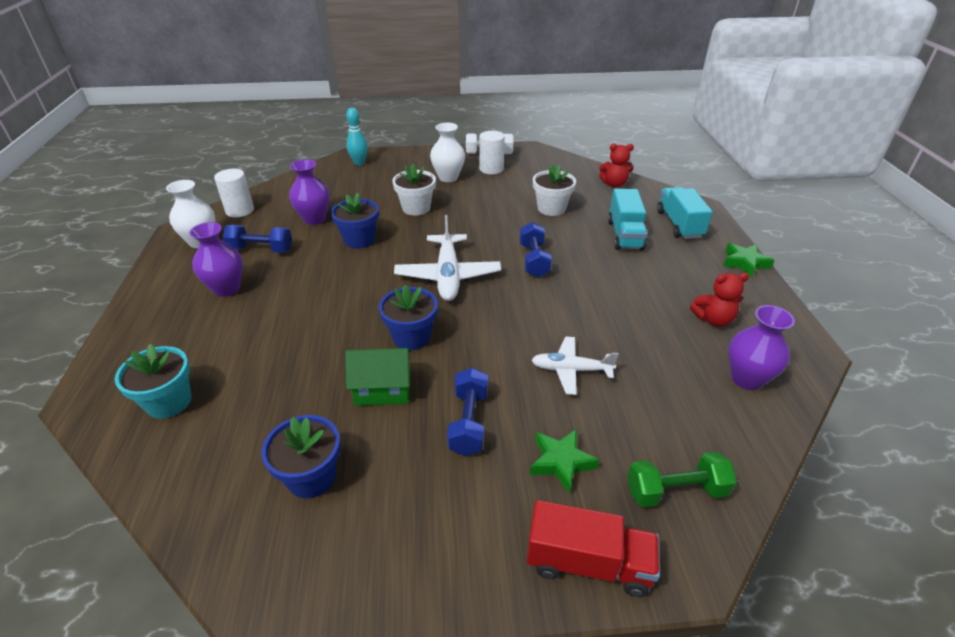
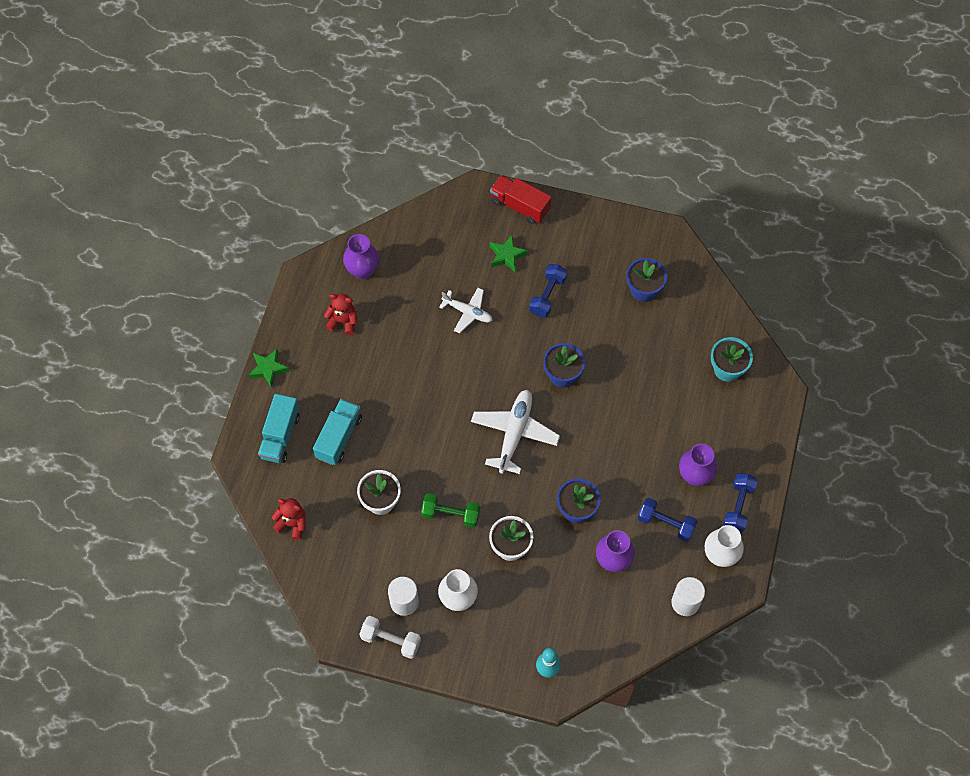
camera: 160 degrees left, 25 degrees up
green house [345,348,411,406] -> none
blue dumbbell [520,222,552,277] -> blue dumbbell moved to [723,473,758,532]
green dumbbell [627,452,737,507] -> green dumbbell moved to [421,493,480,528]

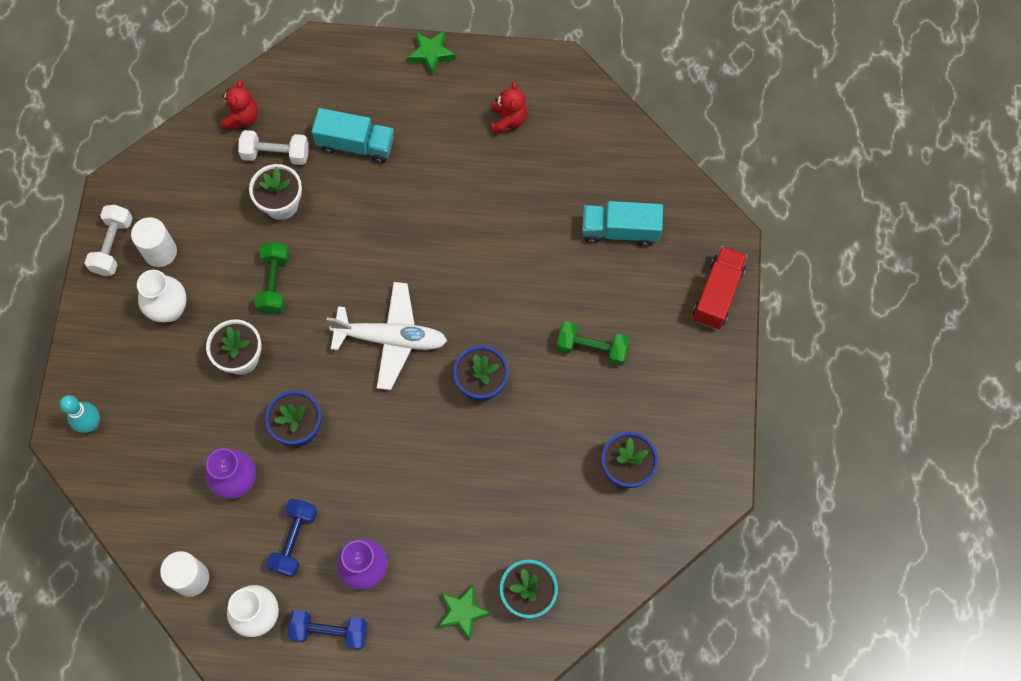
camera: 80 degrees right, 5 degrees up
turquoise truck [258,394,300,463] -> turquoise truck moved to [582,201,663,247]
purple vase [343,234,379,279] -> none
white plane [439,288,493,333] -> none
green star [490,235,528,272] -> green star moved to [438,584,492,641]
blue dumbbell [529,264,567,317] -> green dumbbell [556,321,630,366]
none -> white dumbbell [238,130,309,165]

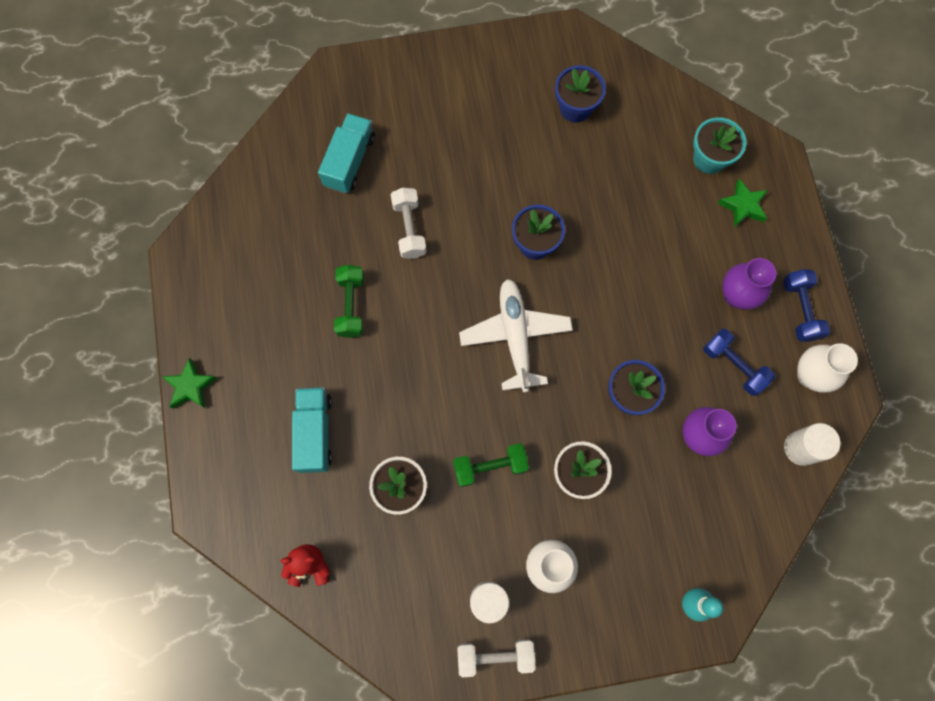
camera: 105 degrees left, 5 degrees up
white dumbbell [238,130,309,165] -> white dumbbell moved to [391,188,427,259]
blue dumbbell [266,499,317,577] -> blue dumbbell turned 45 degrees clockwise [703,329,775,396]
red teddy bear [491,81,527,134] -> none
green dumbbell [556,321,630,366] -> green dumbbell moved to [334,265,364,338]
turquoise truck [582,201,663,247] -> turquoise truck turned 150 degrees counterclockwise [318,113,375,194]
red truck [693,246,747,329] -> none

